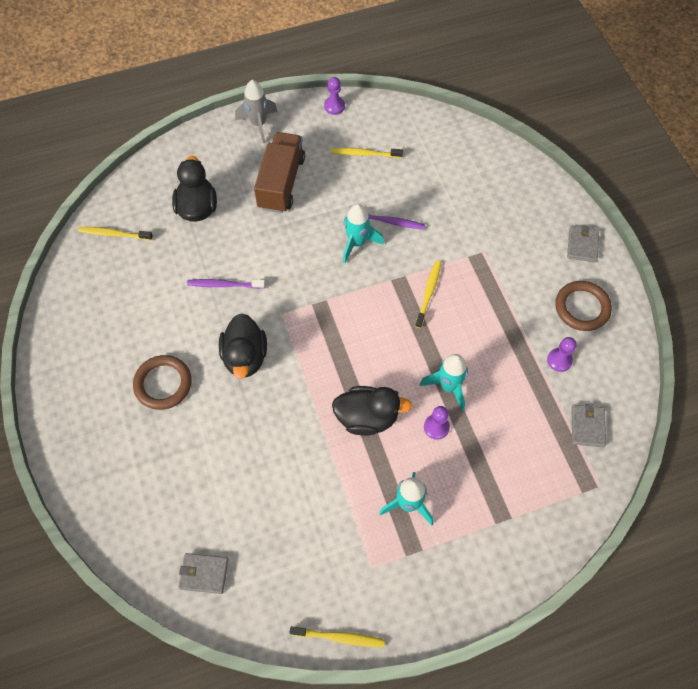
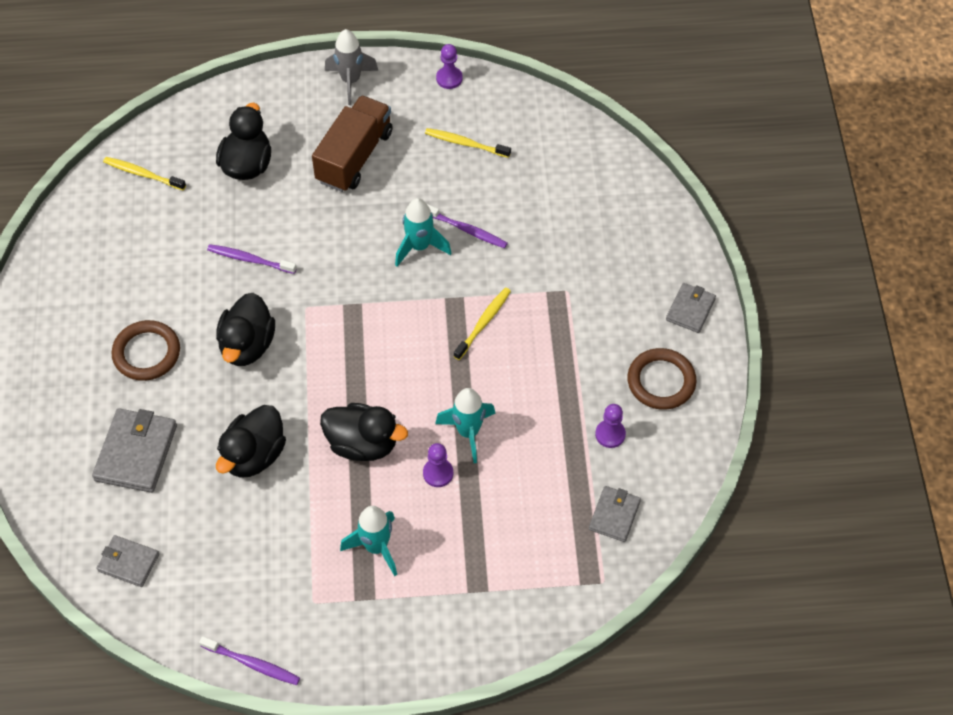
camera: 15 degrees right, 5 degrees down
yellow toothbrush [290,626,385,647] -> purple toothbrush [199,636,300,685]
none -> grey wallet [92,408,177,493]
none -> black duck [216,405,286,478]

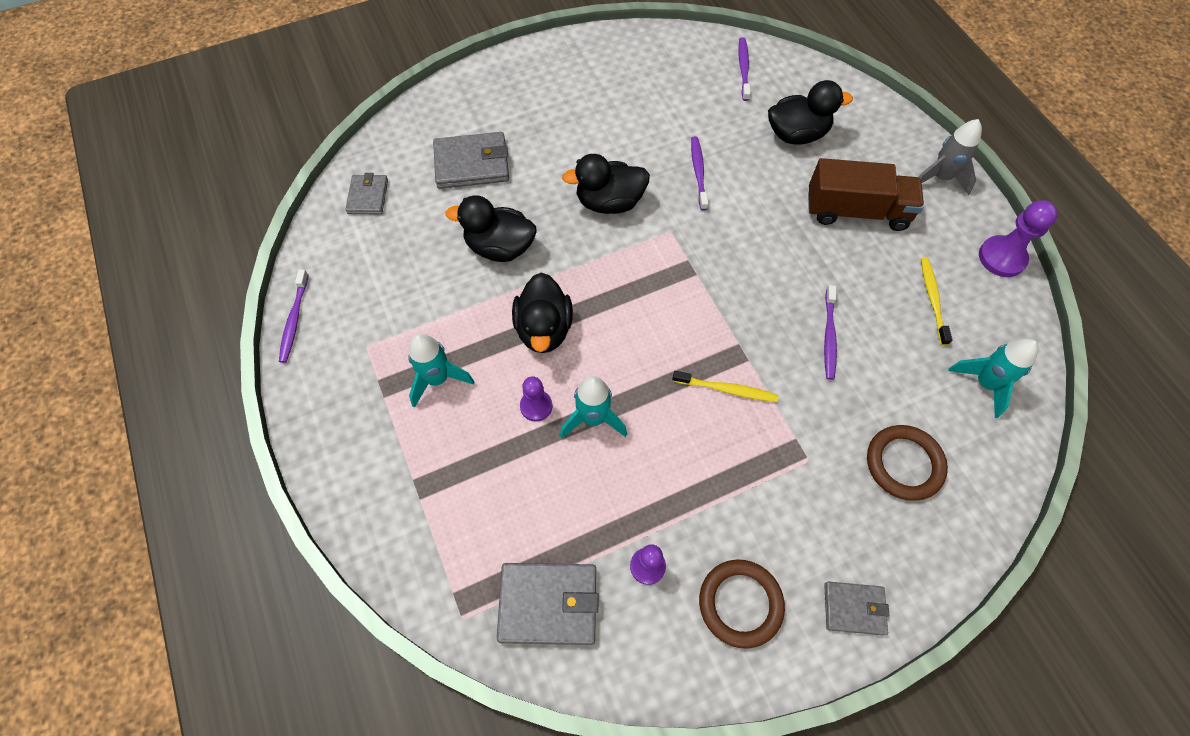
camera: 70 degrees right, 5 degrees up
yellow toothbrush [103,157,186,190] -> purple toothbrush [739,37,750,101]
brown ring [112,320,180,381] -> brown ring moved to [867,425,948,501]
turquoise rocket [395,198,451,267] -> turquoise rocket moved to [948,339,1039,418]
purple pawn [436,44,463,89] -> purple pawn [979,200,1058,277], size x1.56
grey wallet [589,486,641,542] -> grey wallet [497,563,599,645], size x1.64

